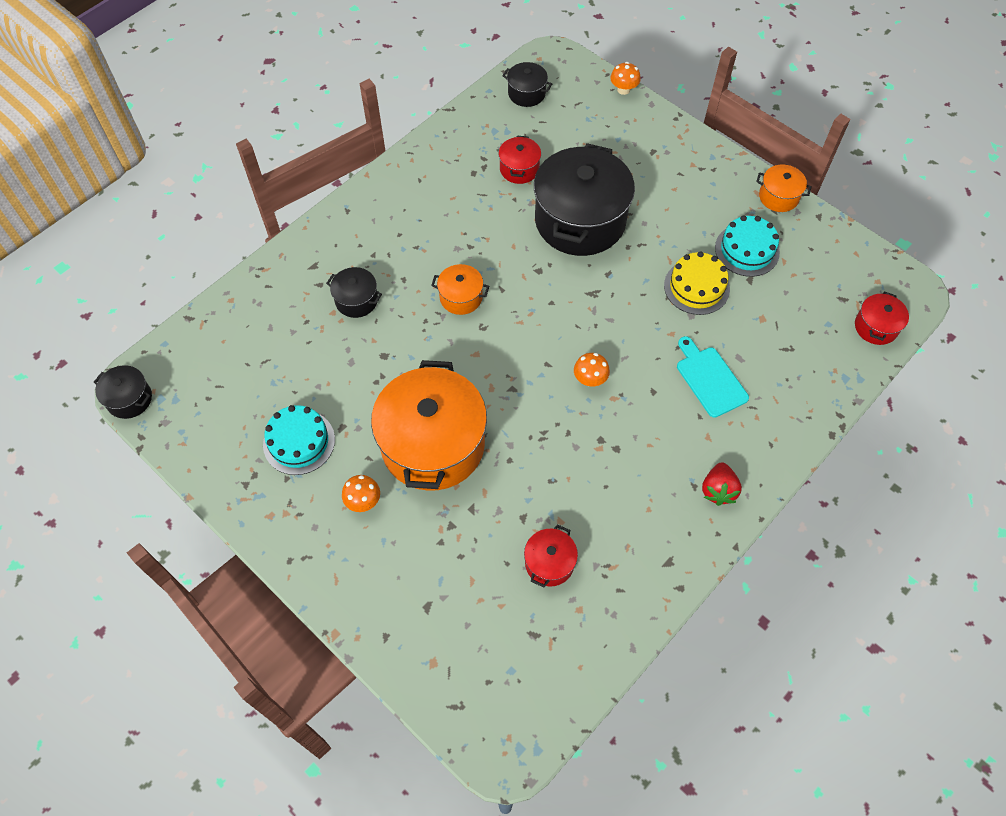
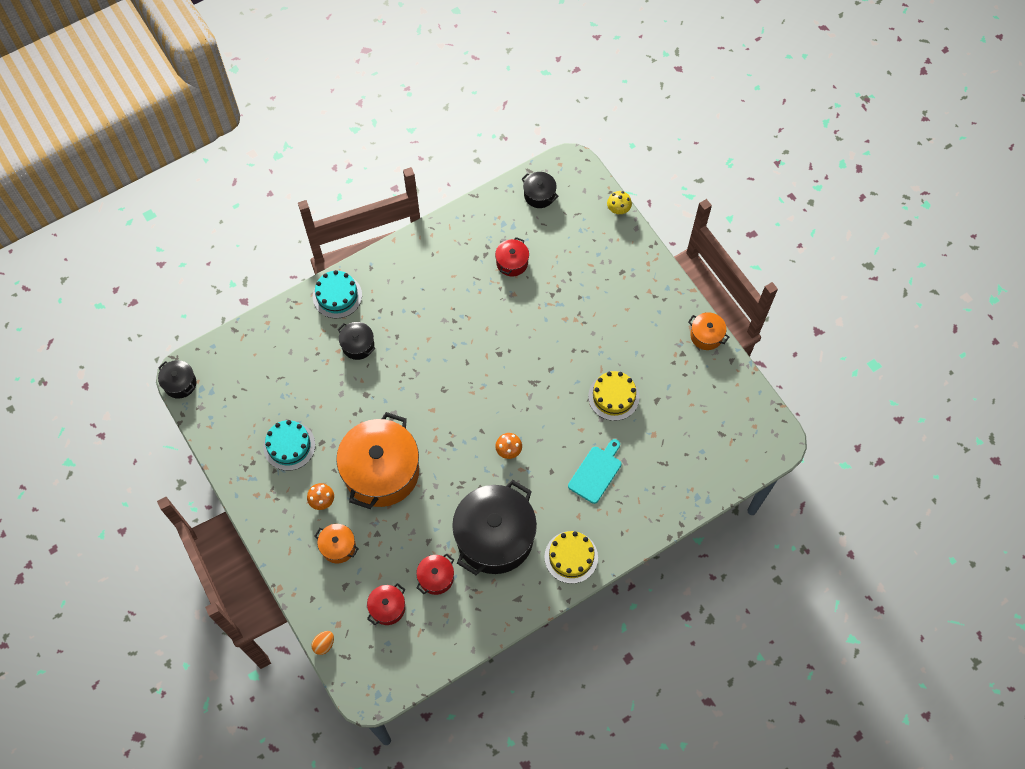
camera: 15 degrees right, 5 degrees up
orange pot [431,264,489,315] -> orange pot moved to [314,524,358,563]
black pot [534,143,635,256] -> black pot moved to [452,480,537,575]
orange mushroom [610,62,641,95] -> yellow mushroom [607,191,632,214]
turquoise cutting board [677,336,749,418] -> turquoise cutting board turned 45 degrees clockwise [568,439,621,504]
red strawberry [702,462,742,506] -> yellow cake [544,531,598,584]
turquoise cake [715,215,780,277] -> turquoise cake moved to [313,270,362,319]
red pot [855,291,909,345] -> red pot moved to [367,583,405,625]
none -> orange egg [311,631,334,655]

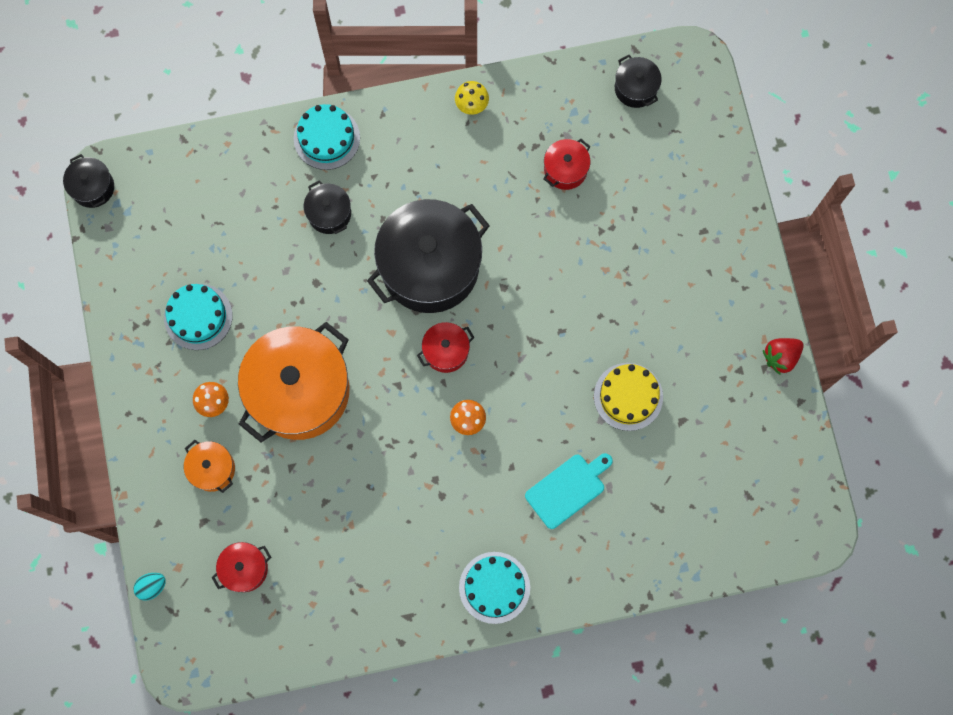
camera: 20 degrees right, 10 degrees up
orange egg [311,631,334,655] -> turquoise egg [133,573,166,601]
red pot [416,553,454,595] -> red pot moved to [417,322,475,373]
black pot [452,480,537,575] -> black pot moved to [367,199,490,313]
yellow cake [544,531,598,584] -> turquoise cake [459,552,530,624]
yellow mushroom [607,191,632,214] -> yellow mushroom moved to [455,81,489,115]
orange pot [688,312,729,350] -> red strawberry [763,338,804,374]

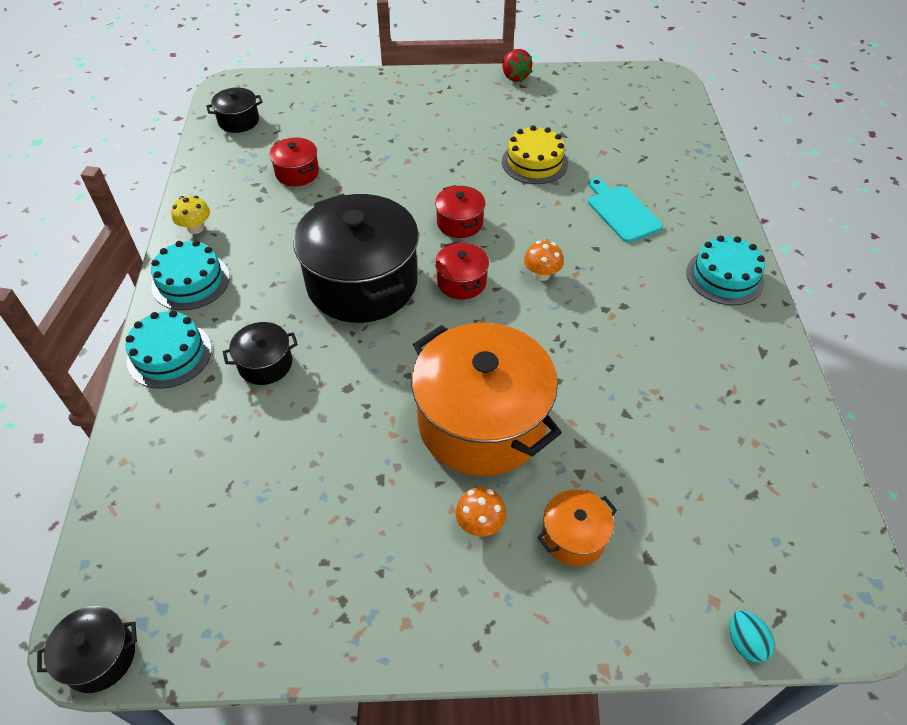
camera: 80 degrees left, 25 degrees down
turquoise cake [164,284,232,350] -> turquoise cake moved to [151,240,230,310]
red pot [212,542,271,592] -> red pot moved to [435,185,486,238]

